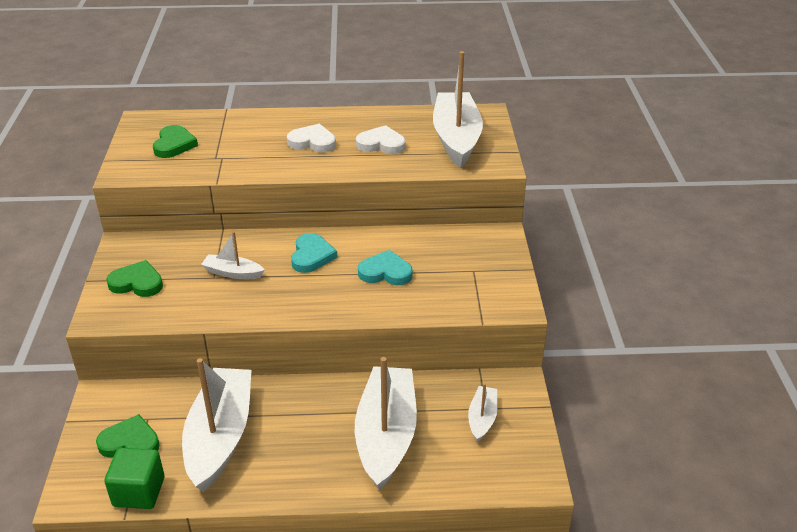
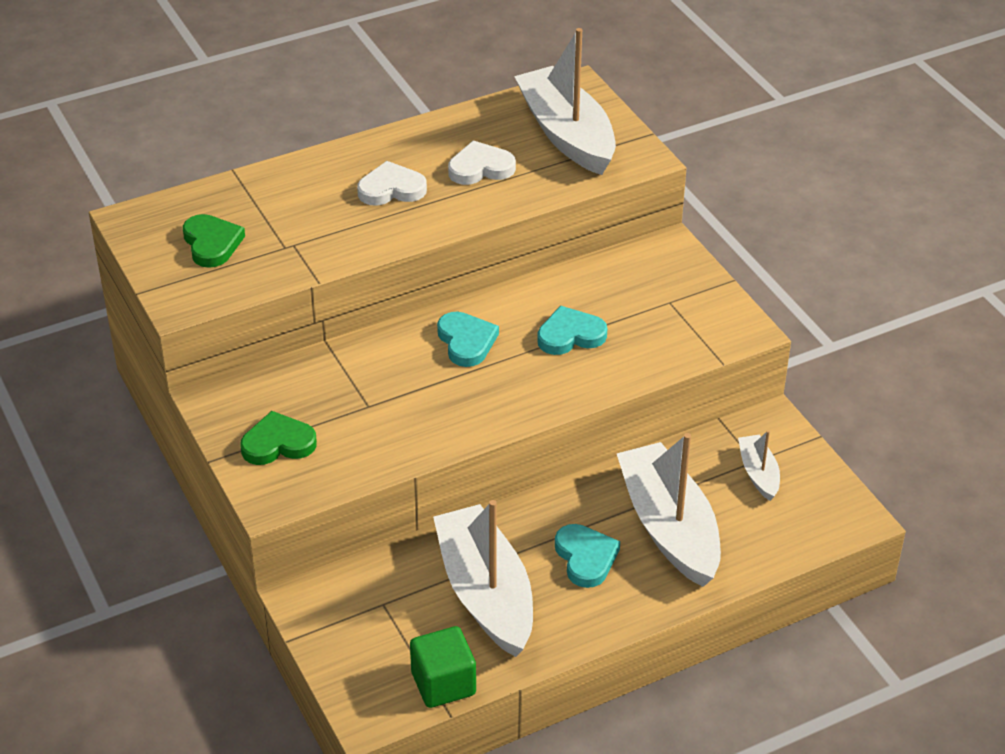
camera: 25 degrees left, 5 degrees up
green heart [96,414,160,458] -> none
white boat [201,232,265,279] -> none
none -> turquoise heart [555,524,620,588]

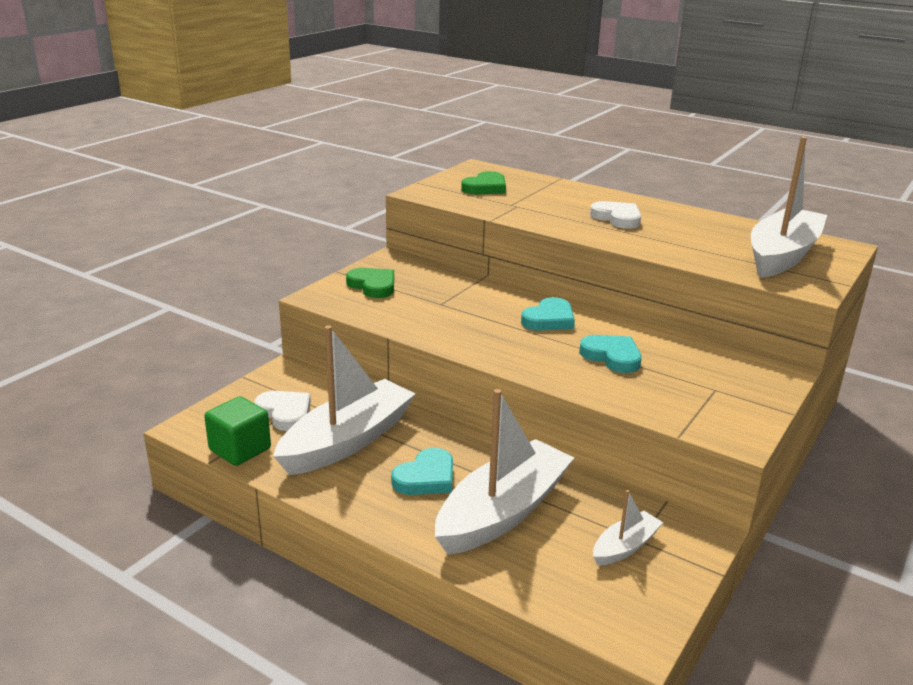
camera: 60 degrees right, 15 degrees down
white heart [448,140,516,185] -> white heart moved to [254,391,311,431]

